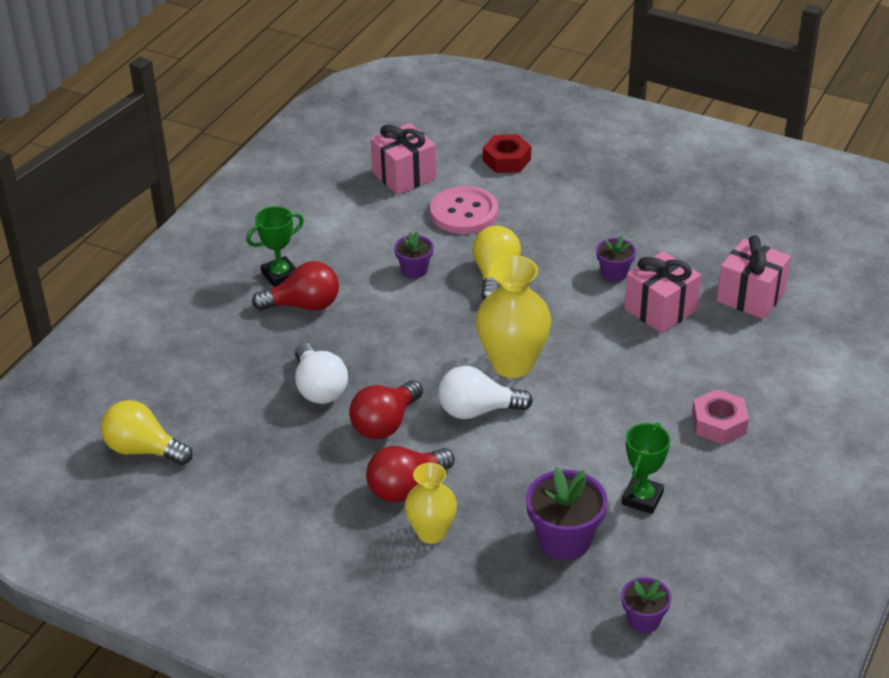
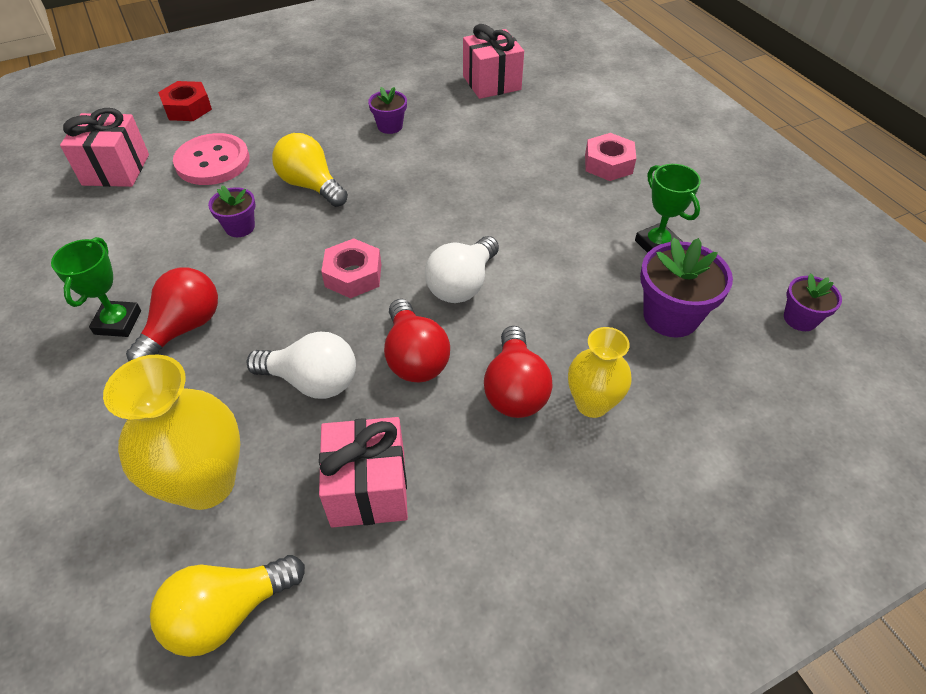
camera: 55 degrees left, 10 degrees up
yellow vase [476,255,551,378] -> yellow vase moved to [103,355,240,510]
pink gift [625,251,701,333] -> pink gift moved to [319,417,408,528]
none -> pink nut [321,238,381,298]

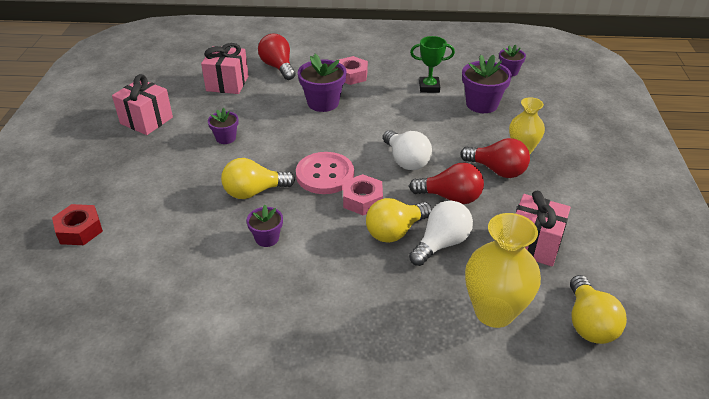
camera: 60 degrees left, 10 degrees down
green trophy [51,237,141,337] -> none
pink gift [60,108,149,187] -> pink gift moved to [112,74,173,135]
red light bulb [126,268,218,361] -> red light bulb moved to [258,33,296,80]
pink button [173,133,250,185] -> pink button moved to [296,152,354,194]
none -> purple flower pot [298,54,347,112]
none -> yellow light bulb [366,198,432,243]

